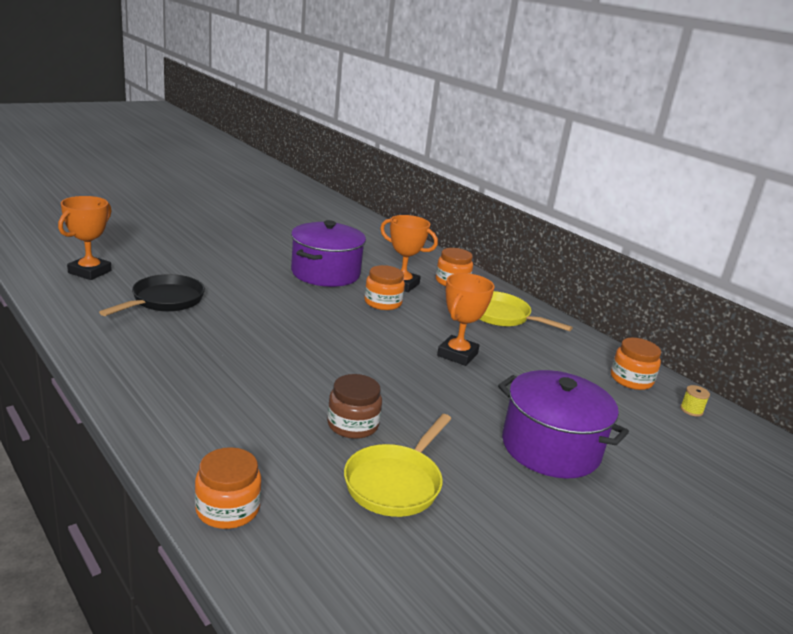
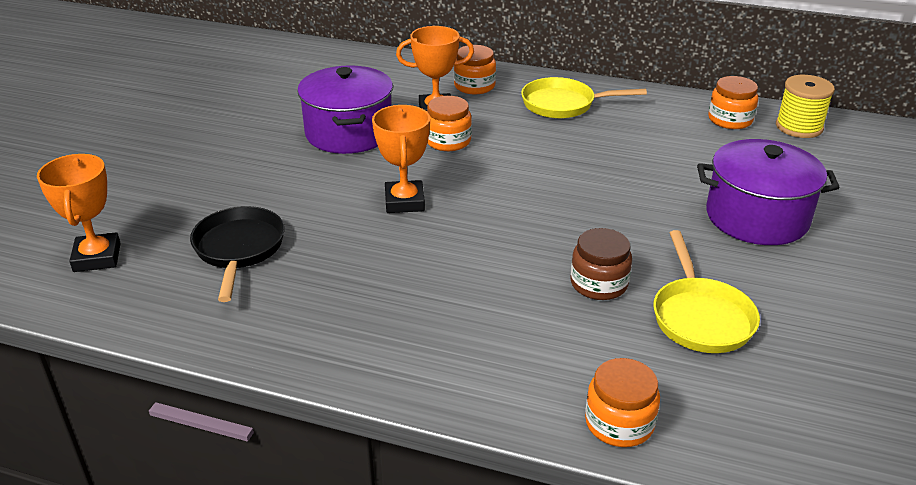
camera: 30 degrees left, 10 degrees up
orange trophy [437,273,494,366] -> orange trophy moved to [372,105,430,213]
yellow spool [680,385,710,417] -> yellow spool [776,75,835,138], size x2.08

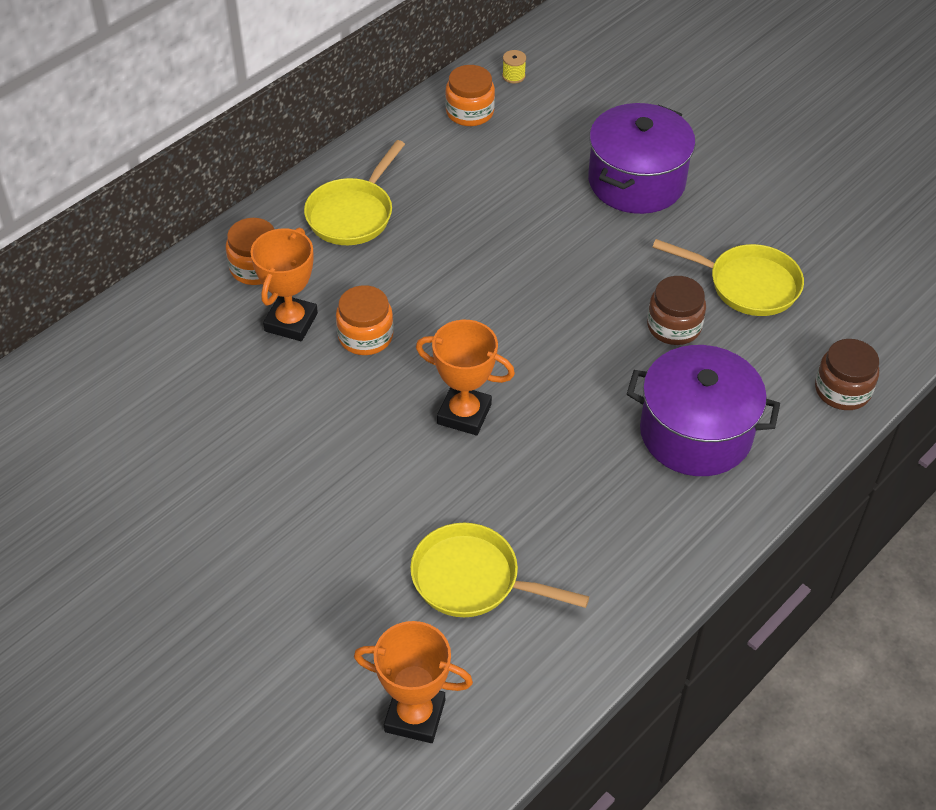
camera: 65 degrees left, 15 degrees up
black pan [190,206,285,302] -> yellow pan [410,523,589,617]
purple pot [297,65,393,154] -> purple pot moved to [627,345,780,476]
orange jar [585,358,660,447] -> brown jar [815,339,879,410]
yellow spool [776,75,835,138] -> yellow spool [502,50,526,84], size x0.48

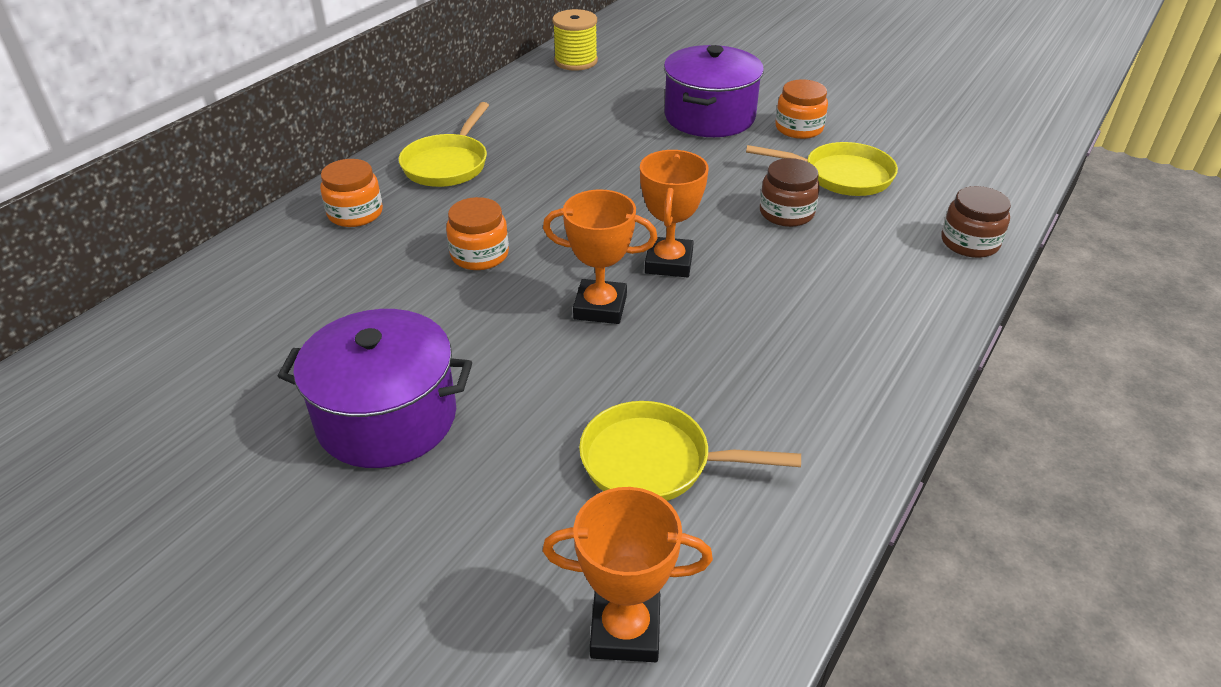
camera: 10 degrees left, 10 degrees down
orange trophy [250,228,318,341] -> orange trophy moved to [640,150,709,277]
orange jar [445,65,495,126] -> orange jar moved to [775,79,828,139]
yellow spool [502,50,526,84] -> yellow spool [552,9,598,71], size x2.08
purple pot [627,345,780,476] -> purple pot moved to [278,309,472,468]

